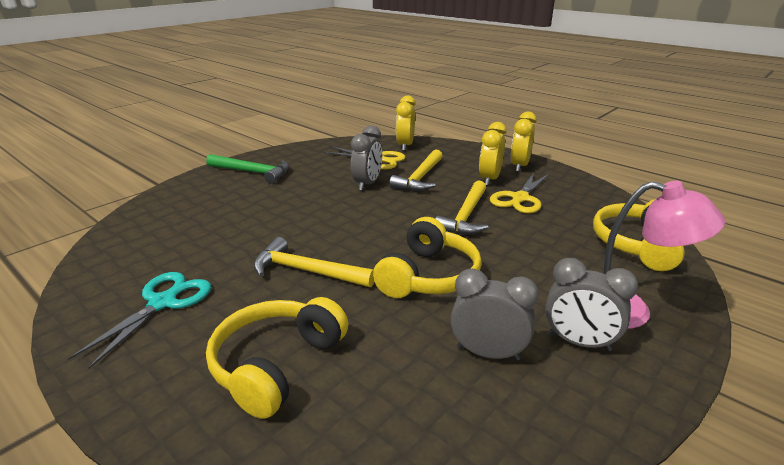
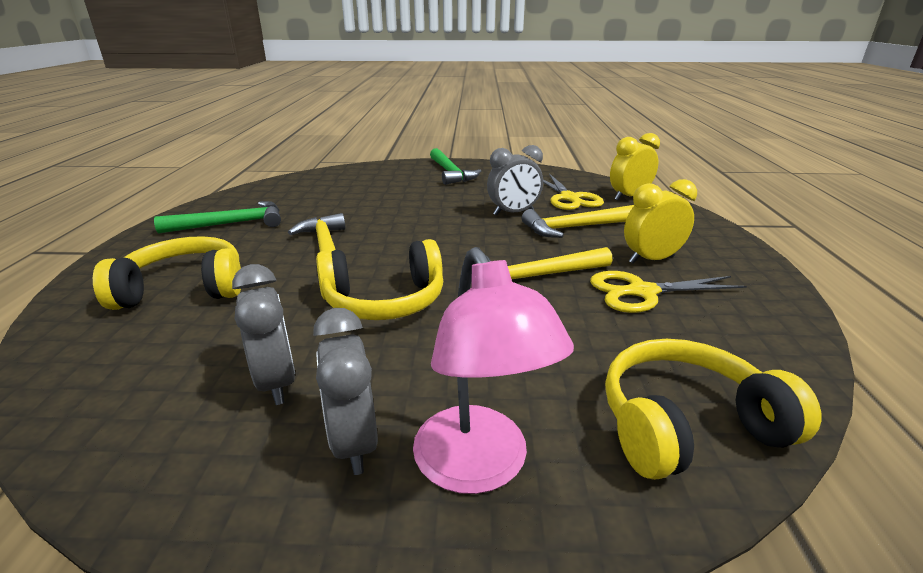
camera: 50 degrees right, 0 degrees up
turquoise scissors [68,272,211,369] -> green hammer [154,201,281,233]
yellow clock [511,111,537,172] -> none

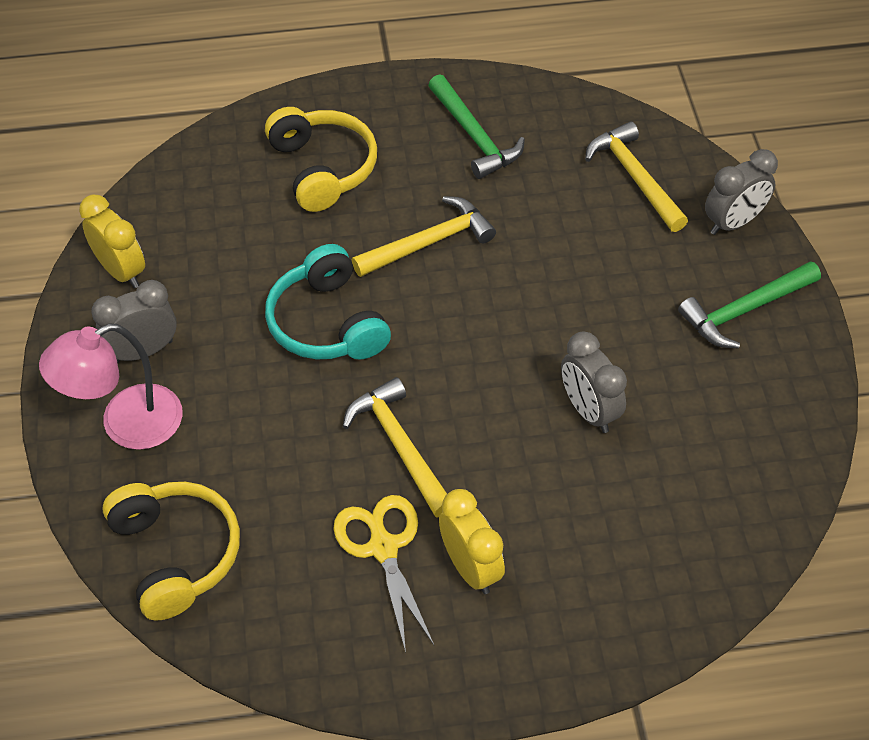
camera: 80 degrees right, 25 degrees up
grey clock [232,264,295,405] -> grey clock moved to [705,149,778,235]
yellow headphones [316,239,443,320] -> turquoise headphones [265,244,391,360]
yellow hammer [522,205,634,238] -> yellow hammer moved to [585,121,688,232]
yellow scissors [543,174,604,210] -> none
yellow clock [610,133,660,201] -> yellow clock moved to [79,194,145,288]

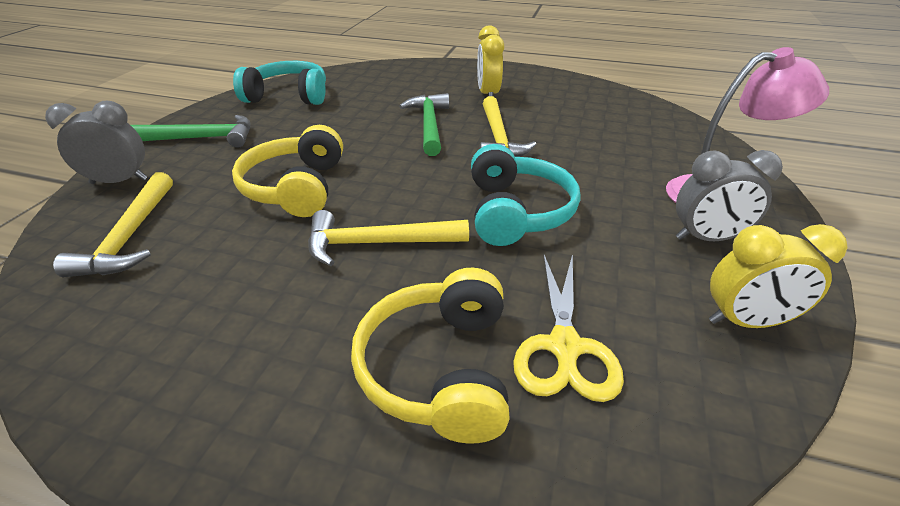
camera: 155 degrees left, 15 degrees down
yellow clock [79,194,145,288] -> yellow clock turned 75 degrees counterclockwise [709,224,848,328]
yellow headphones [102,482,240,621] -> yellow headphones moved to [232,125,343,217]
yellow scissors [333,495,434,653] -> yellow scissors moved to [513,254,624,402]
green hammer [428,74,525,179] -> green hammer moved to [399,93,449,156]
grey clock [561,332,627,433] -> none
none -> turquoise headphones [233,61,326,105]

